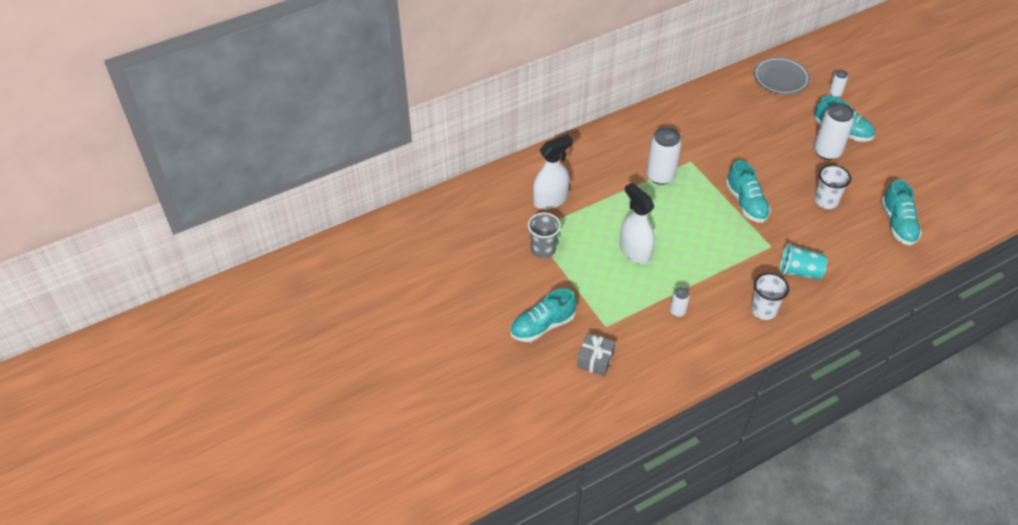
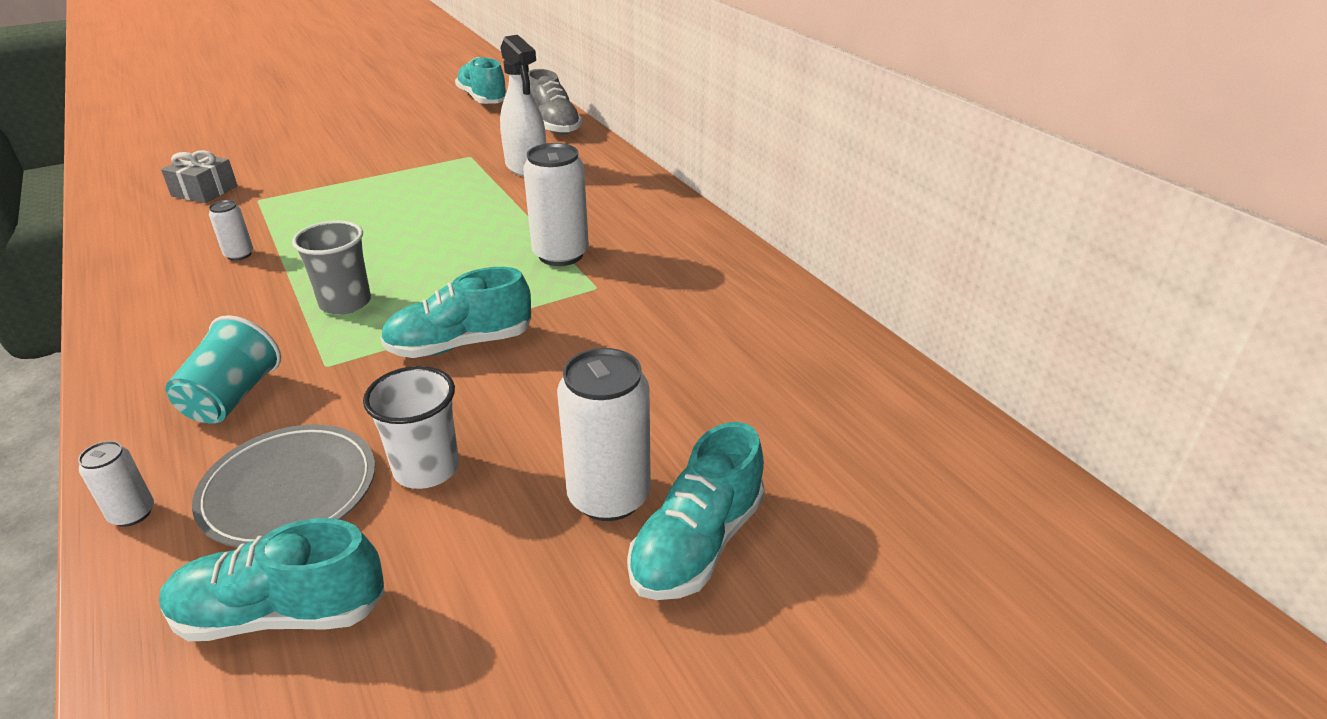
camera: 90 degrees right, 15 degrees down
turquoise shoe [510,288,577,342] -> turquoise shoe moved to [455,57,507,104]
grey cup [528,213,561,258] -> grey cup moved to [292,220,371,315]
white spray bottle [620,183,655,264] -> none
white cup [751,273,789,320] -> none
grey plate [754,57,810,95] -> grey plate moved to [192,424,375,547]
white can [829,70,848,97] -> white can moved to [78,441,154,527]
none -> grey shoe [528,69,582,135]

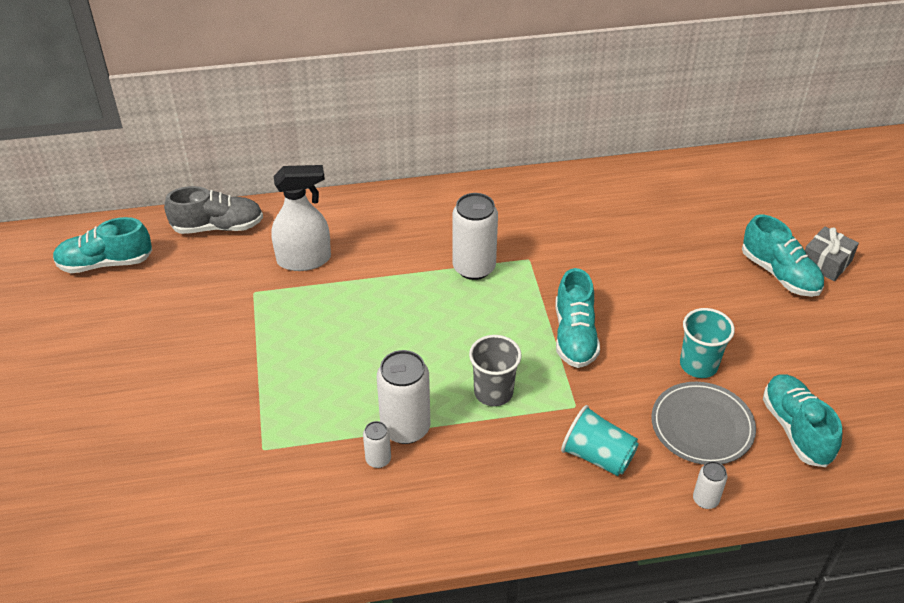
camera: 70 degrees left, 10 degrees up
turquoise shoe [159,518,385,641] -> turquoise shoe turned 150 degrees clockwise [763,374,842,467]
grey gift [161,150,237,203] -> grey gift moved to [805,226,859,281]
white cup [363,366,459,489] -> turquoise cup [680,308,735,378]
white can [557,348,651,521] -> white can moved to [377,350,430,444]

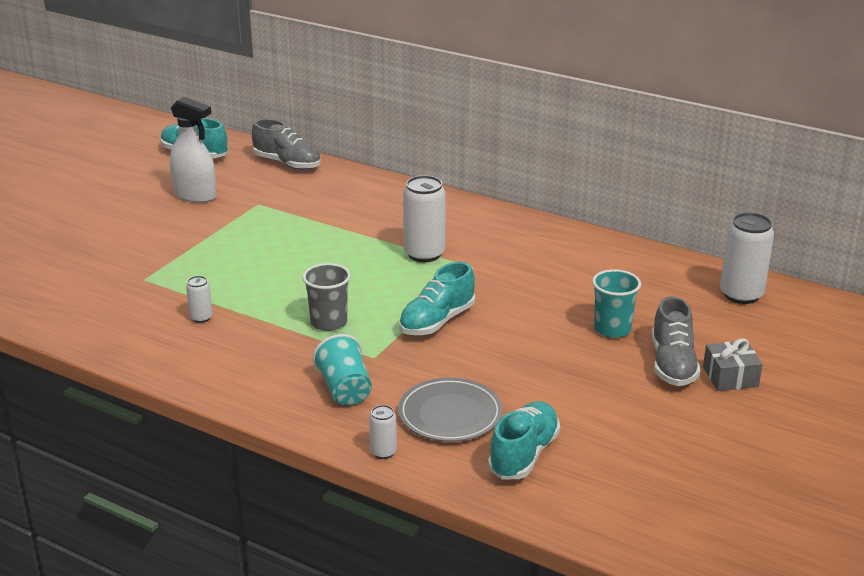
camera: 40 degrees right, 15 degrees down
white spray bottle [271,165,331,271] -> white spray bottle moved to [170,97,217,203]
white can [377,350,430,444] -> white can moved to [720,213,774,304]
turquoise cup [680,308,735,378] -> turquoise cup moved to [592,269,641,338]
turquoise shoe [742,215,824,297] -> grey shoe [652,296,700,386]

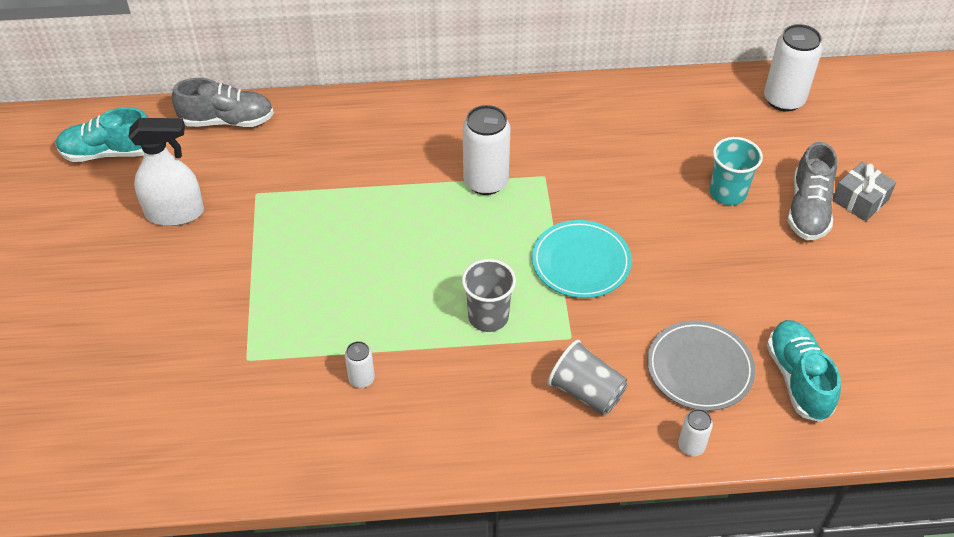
camera: 35 degrees left, 20 degrees up
turquoise cup [313,334,372,406] -> grey cup [548,340,628,415]
turquoise shoe [399,262,475,335] -> turquoise plate [532,220,632,298]
grey shoe [652,296,700,386] -> grey shoe turned 45 degrees clockwise [787,142,837,240]

